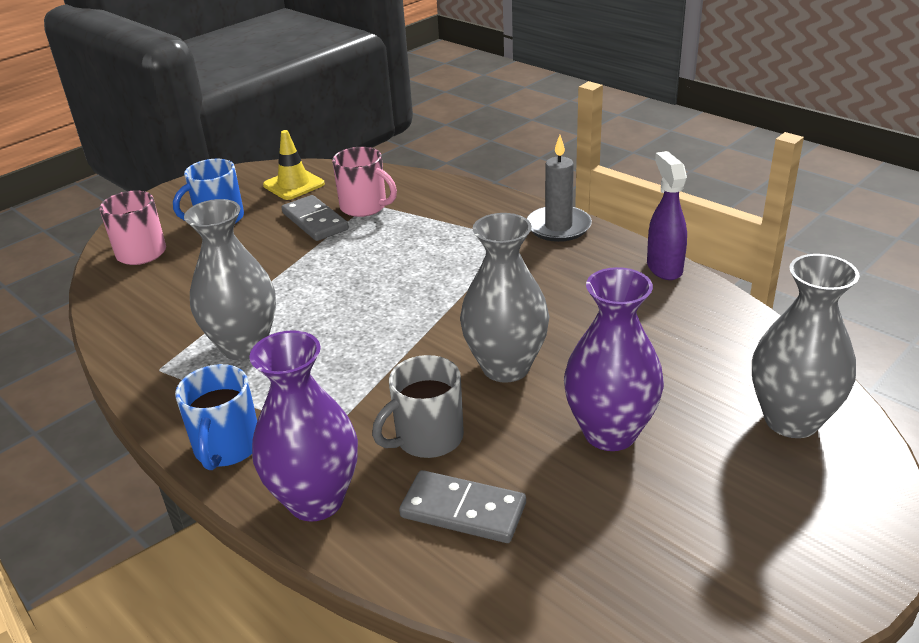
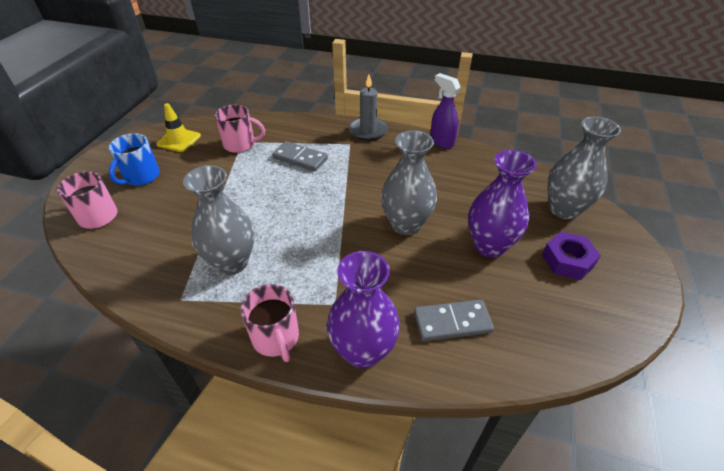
camera: 30 degrees left, 10 degrees up
blue mug [175,364,257,470] -> pink mug [241,284,299,362]
grey domino [281,195,349,241] -> grey domino moved to [272,141,328,172]
grey mug [372,355,464,458] -> none
none -> purple nut [542,232,601,280]

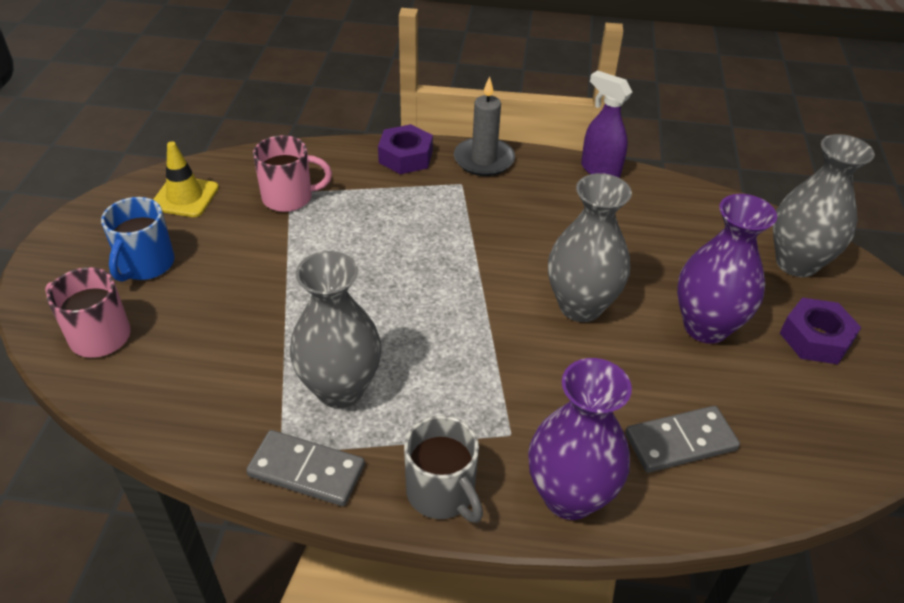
camera: 10 degrees left, 0 degrees up
pink mug [241,284,299,362] -> grey mug [404,415,483,523]
grey domino [272,141,328,172] -> grey domino moved to [246,430,365,506]
none -> purple nut [378,124,433,174]

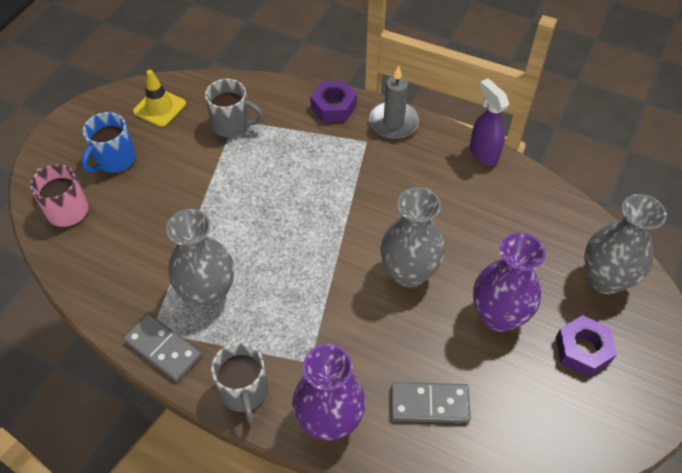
camera: 20 degrees right, 10 degrees up
pink mug [253,135,332,212] -> grey mug [205,79,264,138]

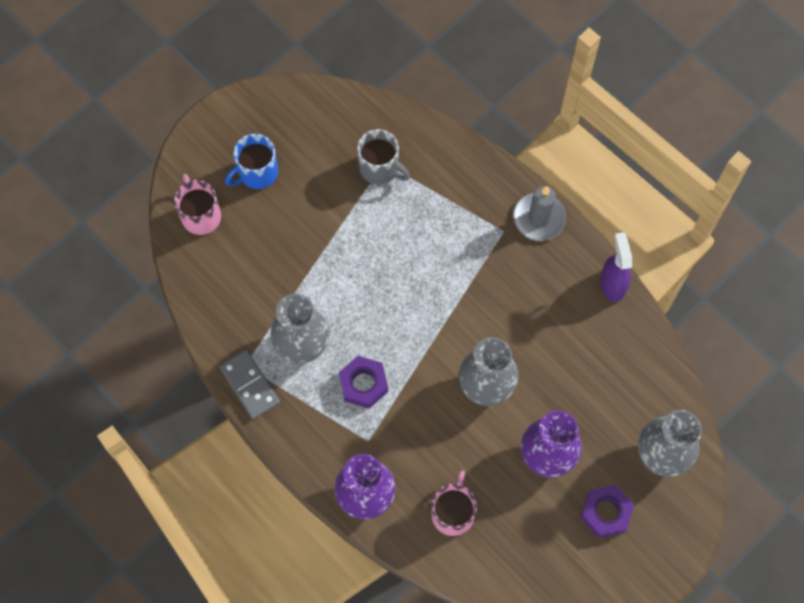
camera: 20 degrees right, 15 degrees up
yellow traffic cone [133,70,186,127] -> none
grey mug [211,343,268,423] -> none
purple nut [310,81,357,122] -> purple nut moved to [339,356,388,409]
grey domino [391,382,471,423] -> pink mug [431,471,477,536]

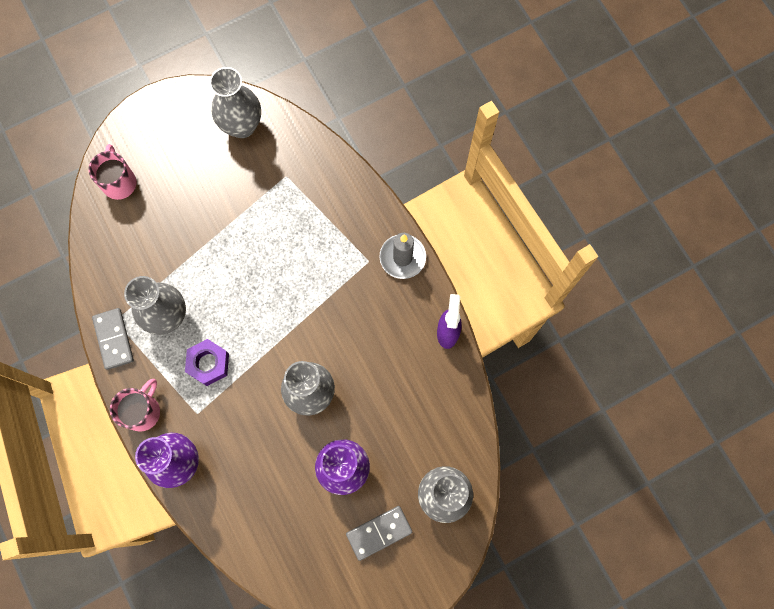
camera: 15 degrees right, 5 degrees up
blue mug [225,134,278,189] -> none
grey mug [357,129,410,185] -> none
pink mug [431,471,477,536] -> pink mug moved to [110,379,160,432]
purple nut [580,485,634,538] -> grey domino [346,506,412,561]
none -> grey vase [209,67,261,138]

